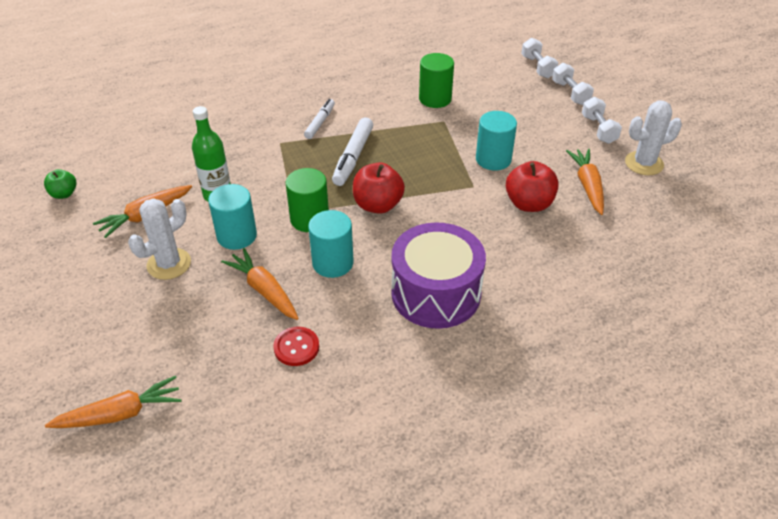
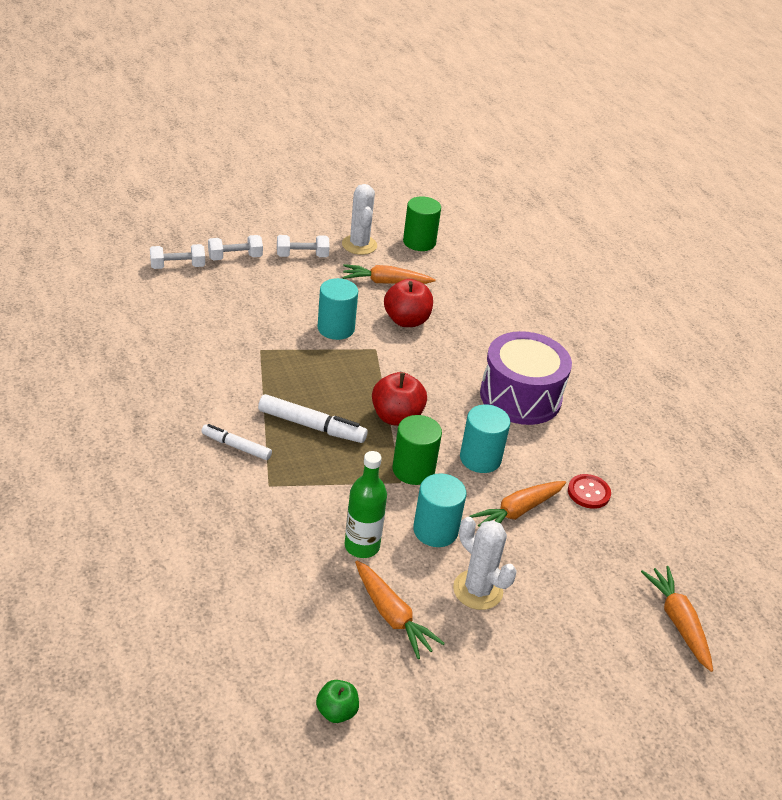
camera: 90 degrees left, 5 degrees down
green cylinder [419,53,454,108] -> green cylinder moved to [403,196,441,251]

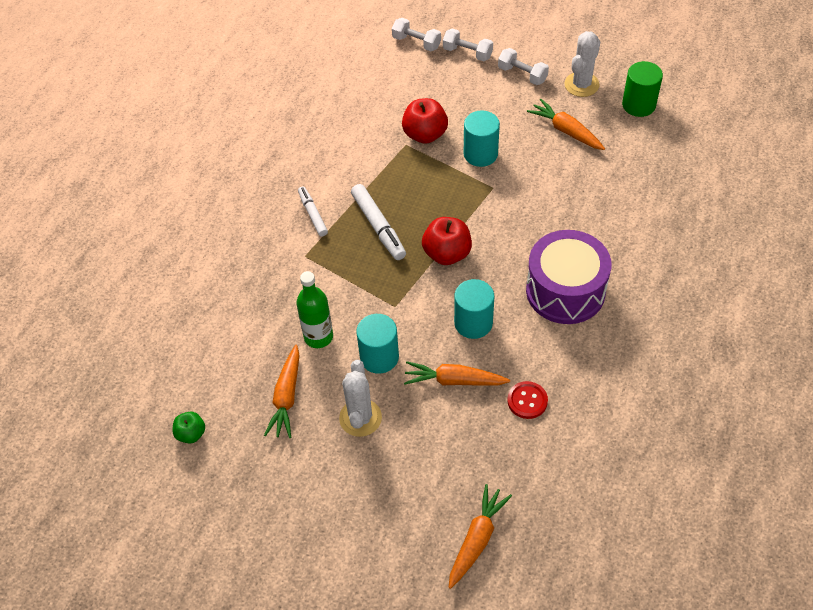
camera: 50 degrees right, 15 degrees up
red apple [384,279,433,327] -> red apple moved to [402,98,448,144]
green cylinder [392,415,442,485] -> none

